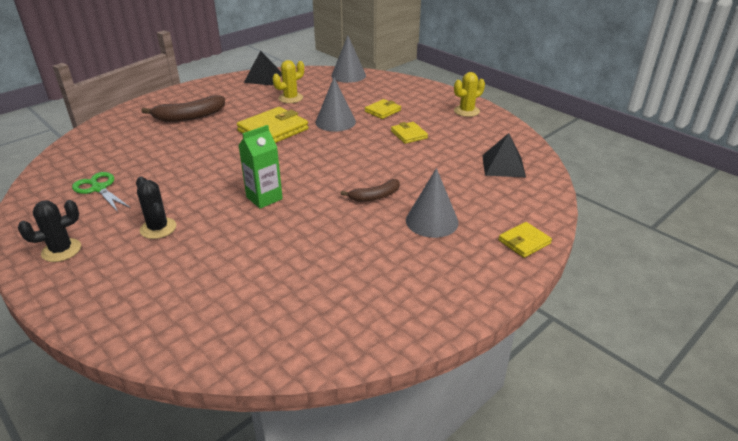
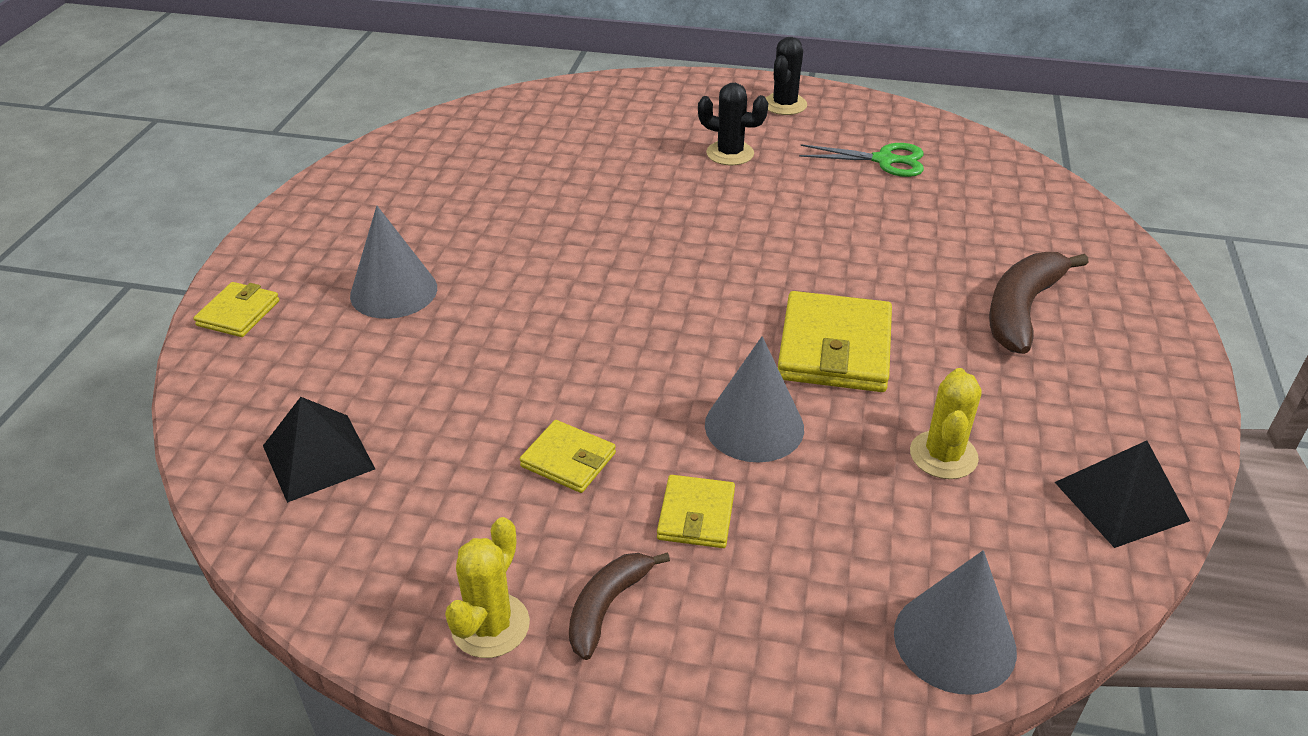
camera: 145 degrees right, 5 degrees up
green carton [238,125,283,209] -> none
brown banana [341,179,400,202] -> brown banana moved to [569,552,670,660]

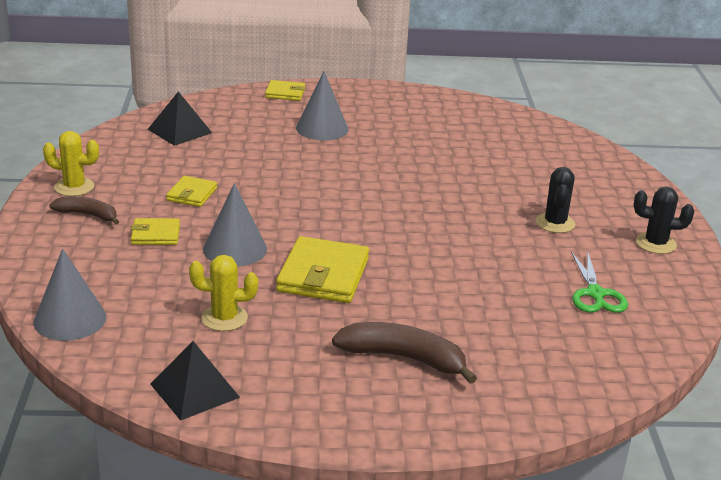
camera: 75 degrees right, 10 degrees down
yellow wallet [778,291,892,392] -> yellow wallet turned 75 degrees counterclockwise [276,236,369,303]

